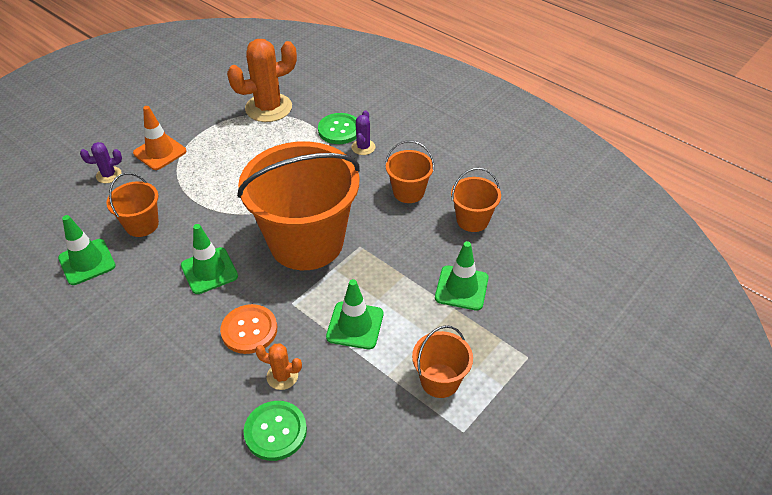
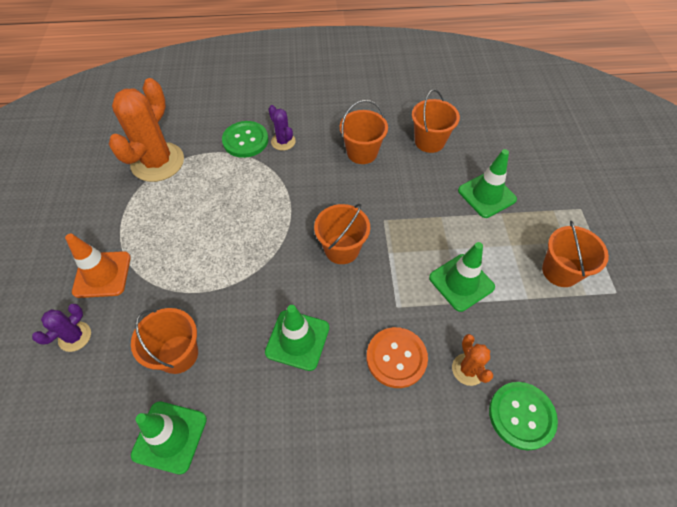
camera: 45 degrees left, 10 degrees up
orange bucket [237,141,360,270] -> orange bucket [314,204,370,264], size x0.45
orange cactus [255,343,302,390] -> orange cactus turned 75 degrees counterclockwise [452,334,493,386]

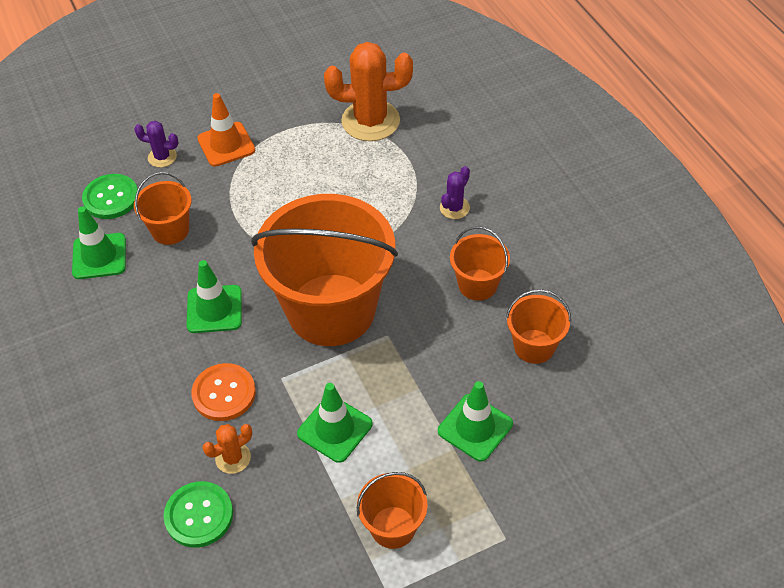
camera: 70 degrees right, 5 degrees down
green button [222,121,268,158] -> green button moved to [82,174,138,219]
orange bucket [314,204,370,264] -> orange bucket [251,194,398,346], size x2.22

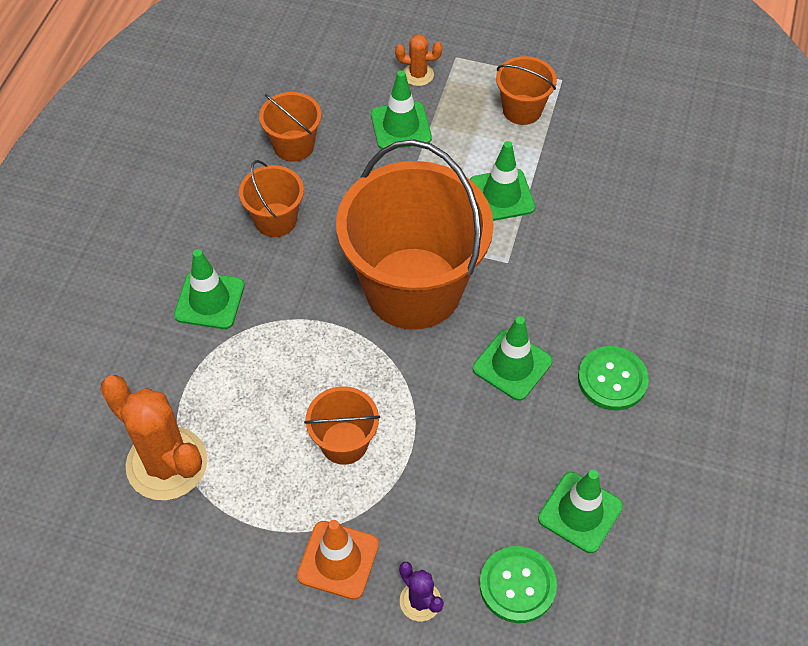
camera: 140 degrees left, 5 degrees up
orange bucket [134,172,192,245] -> orange bucket moved to [304,386,380,465]
green button [164,481,233,548] -> green button moved to [578,346,649,410]
orange button [191,363,256,421] -> none
orange cactus [203,424,252,474] -> orange cactus moved to [395,34,442,86]
purple cactus [440,166,470,219] -> green traffic cone [174,249,244,329]

